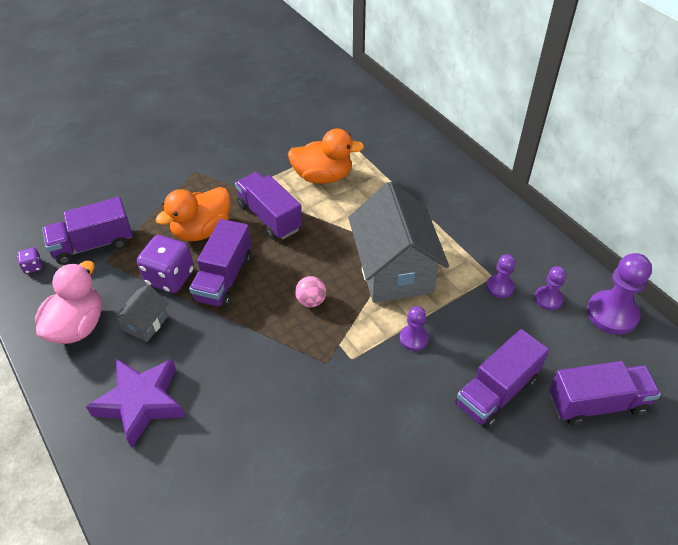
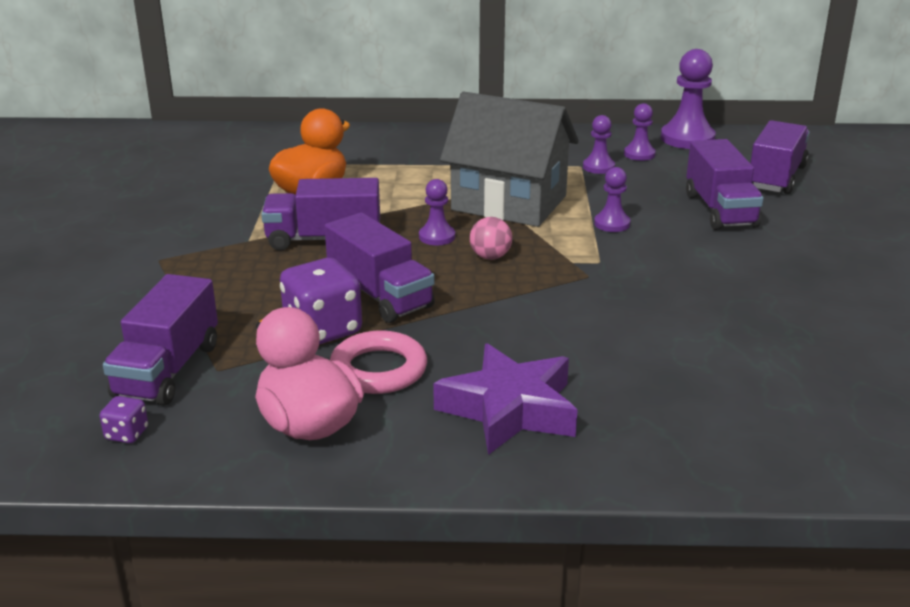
camera: 55 degrees left, 20 degrees down
grey house [113,284,169,342] -> pink ring [330,330,427,394]
orange duck [156,187,230,241] -> none
none -> purple pawn [419,179,455,245]

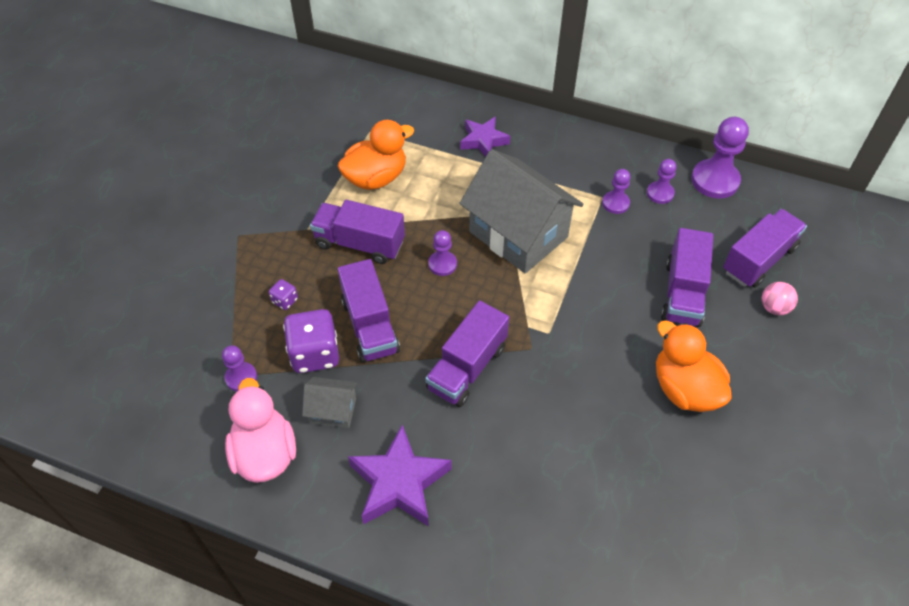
camera: 20 degrees right, 25 degrees up
purple dice [99,396,148,443] -> purple dice moved to [269,279,298,310]
purple truck [103,274,218,405] -> purple truck moved to [425,301,509,407]
pink ring [330,330,427,394] -> grey house [302,377,358,428]
pink ball [470,217,512,260] -> pink ball moved to [762,282,798,315]
purple pawn [594,167,630,232] -> purple pawn moved to [222,345,257,392]
none -> purple star [460,117,510,157]
none -> orange duck [656,320,732,412]

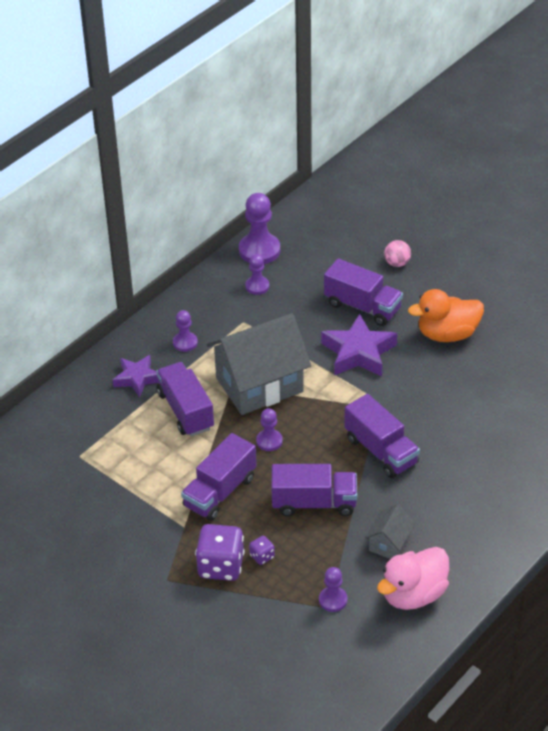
camera: 70 degrees left, 10 degrees down
pink duck [225,378,296,483] -> pink duck turned 45 degrees counterclockwise [377,547,449,610]
purple dice [283,309,339,373] -> purple dice moved to [195,524,244,581]
orange duck [337,120,414,190] -> none
purple star [348,425,452,527] -> purple star moved to [321,314,397,376]
purple pawn [602,169,631,214] -> purple pawn moved to [173,310,198,352]
purple truck [723,209,807,288] -> purple truck moved to [156,362,214,436]

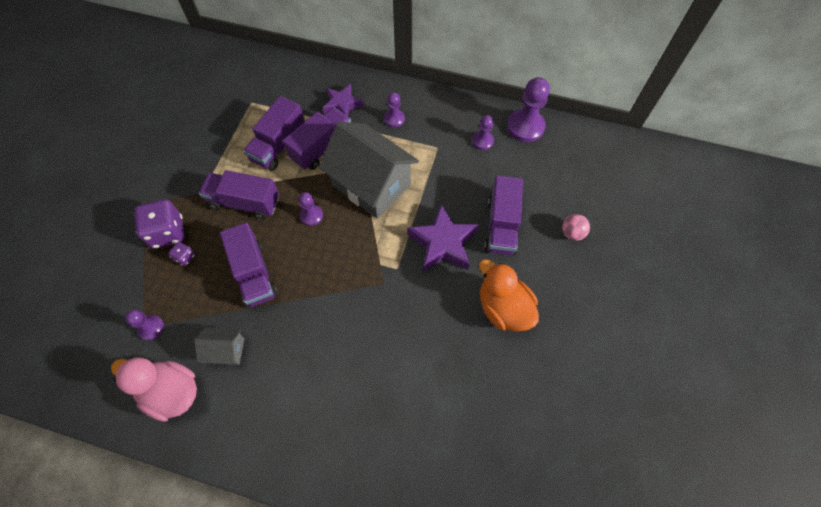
camera: 65 degrees right, 20 degrees up
purple truck [344,394,420,478] -> purple truck moved to [243,96,305,171]

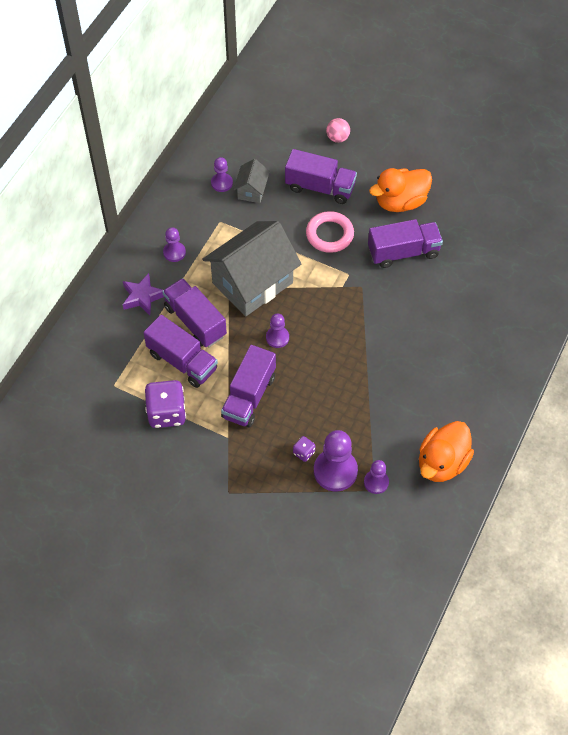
camera: 80 degrees left, 5 degrees down
pink duck [111,357,197,422] -> orange duck [419,421,474,482]
purple dice [134,199,184,249] -> purple dice moved to [145,380,186,428]
grey house [194,327,245,365] -> grey house moved to [234,159,270,203]
purple truck [220,222,278,308] -> purple truck moved to [368,219,443,268]
purple star [407,204,479,272] -> pink ring [306,211,354,253]
purple pawn [507,77,550,142] -> purple pawn moved to [314,430,358,491]

